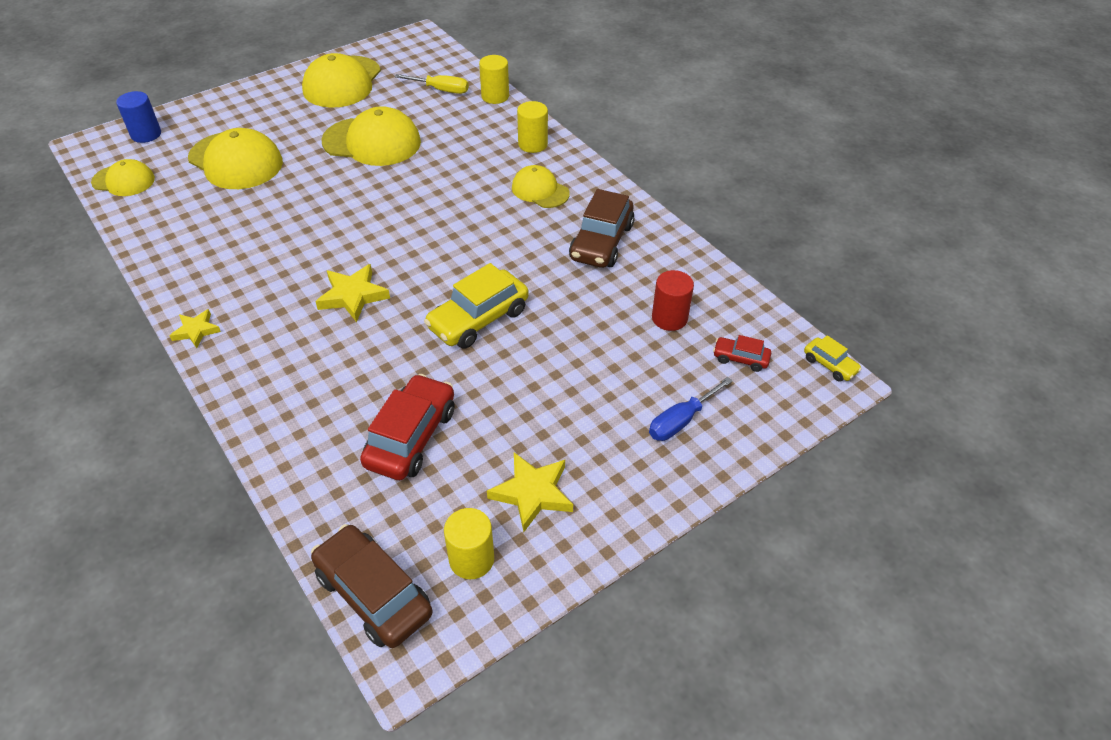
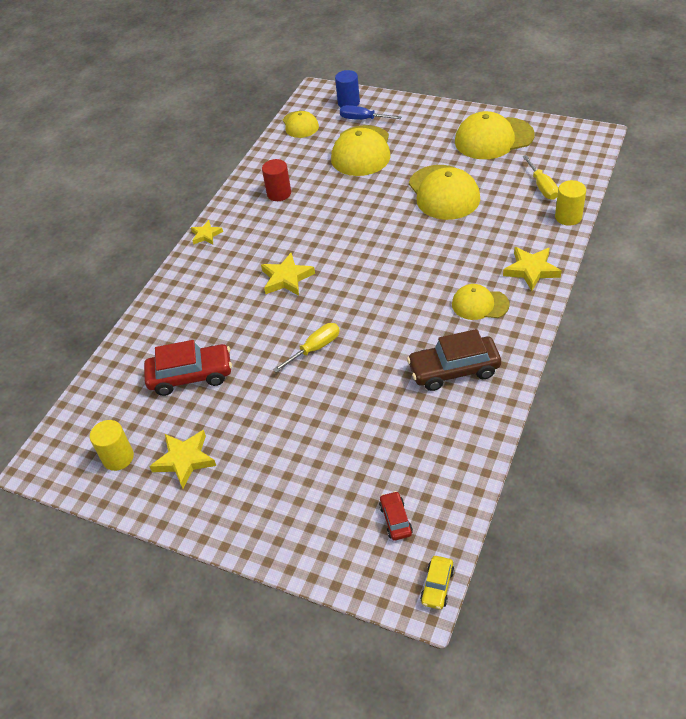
camera: 65 degrees right, 0 degrees up
brown car [311,524,432,648] -> none
yellow car [424,263,529,349] -> yellow screwdriver [273,323,340,373]
yellow cap [512,165,570,208] -> yellow cap turned 90 degrees counterclockwise [452,284,510,320]
yellow cylinder [517,101,548,153] -> yellow star [503,247,562,291]
blue screwdriver [649,377,733,441] -> blue screwdriver moved to [340,105,402,120]
red cylinder [652,270,694,331] -> red cylinder moved to [262,159,291,201]

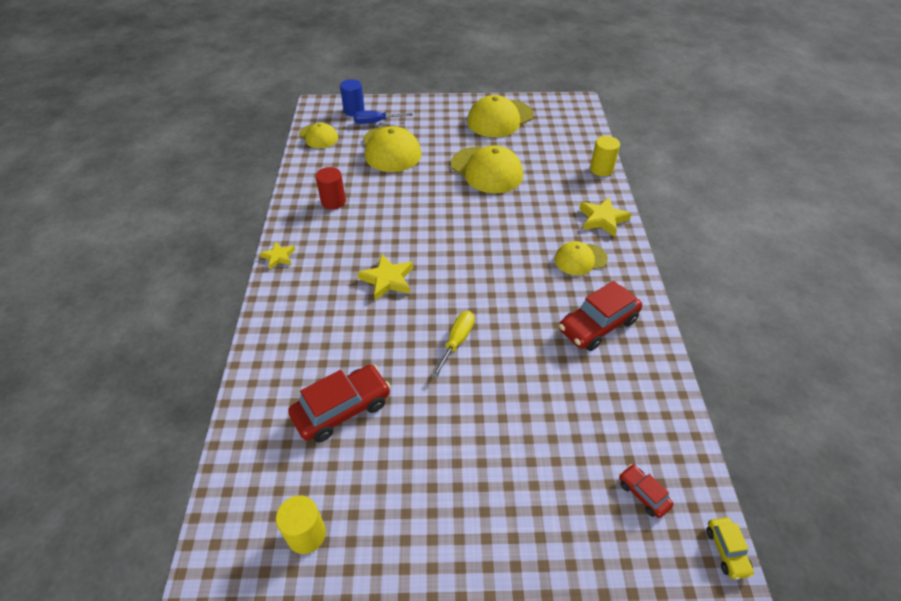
camera: 30 degrees left, 0 degrees up
yellow star [149,430,216,488] -> none
brown car [407,329,501,391] -> red car [559,281,642,351]
yellow screwdriver [522,155,558,200] -> none

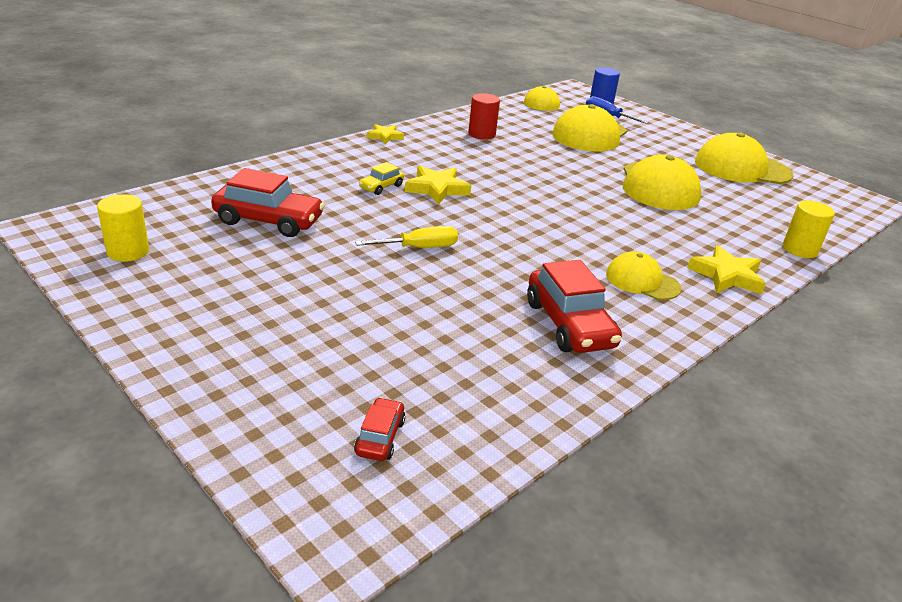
camera: 45 degrees right, 15 degrees down
red car [559,281,642,351] -> red car turned 120 degrees counterclockwise [527,260,622,353]
yellow car [706,517,754,580] -> yellow car moved to [359,162,404,195]

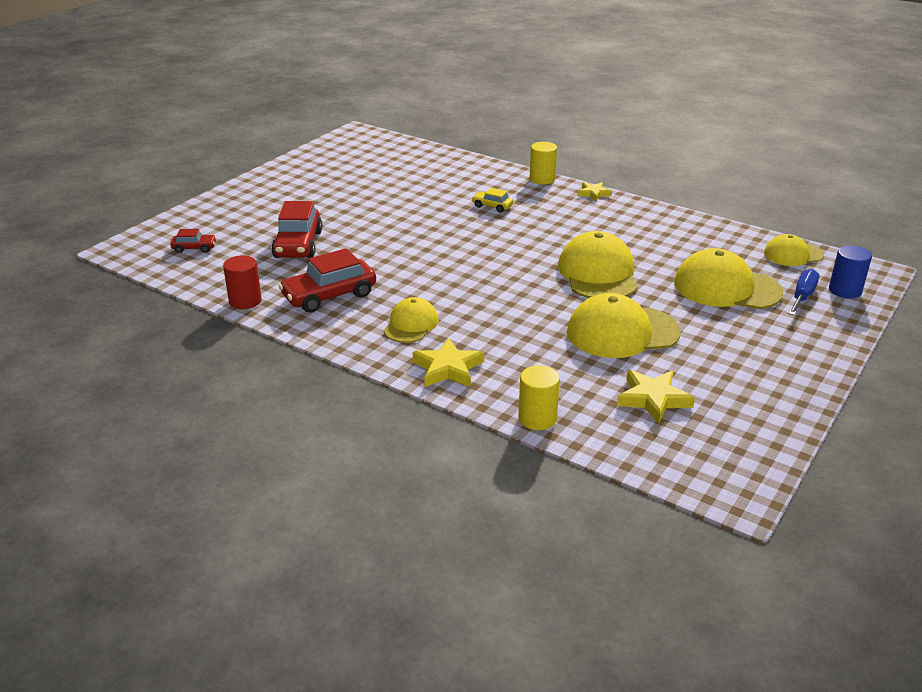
camera: 80 degrees right, 0 degrees up
yellow cylinder [97,194,149,262] -> yellow cylinder moved to [530,142,557,185]
red car [211,168,325,237] -> red car moved to [272,201,322,258]
yellow screwdriver [355,226,458,248] -> none
yellow star [405,166,471,205] -> yellow star moved to [617,370,695,424]
red cylinder [468,93,500,140] -> red cylinder moved to [223,255,262,309]
yellow cap [695,133,793,184] -> yellow cap moved to [558,231,638,298]

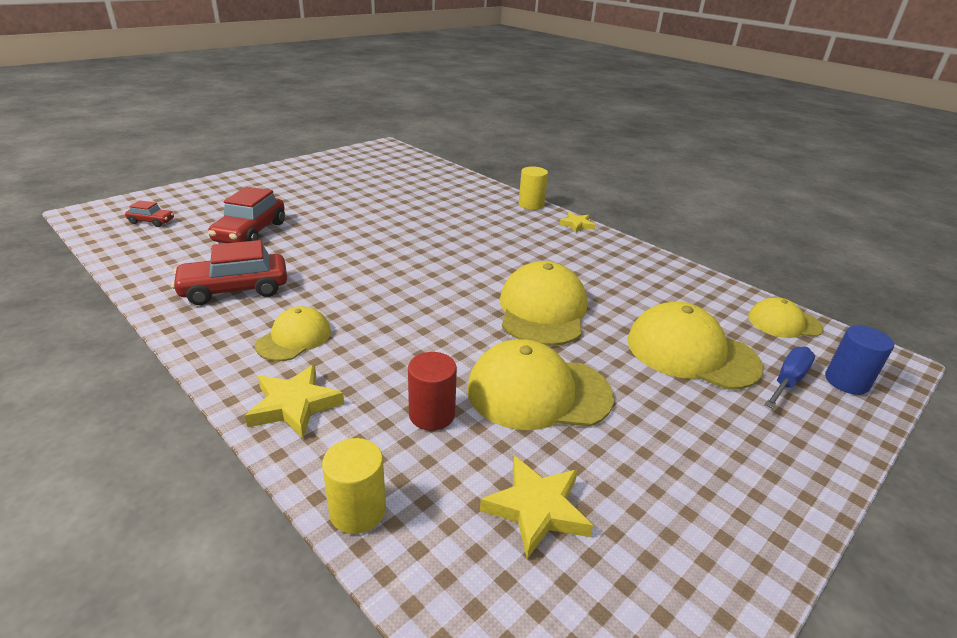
camera: 10 degrees right, 0 degrees up
red cylinder [223,255,262,309] -> red cylinder moved to [408,352,457,431]
yellow car [472,188,513,212] -> none

